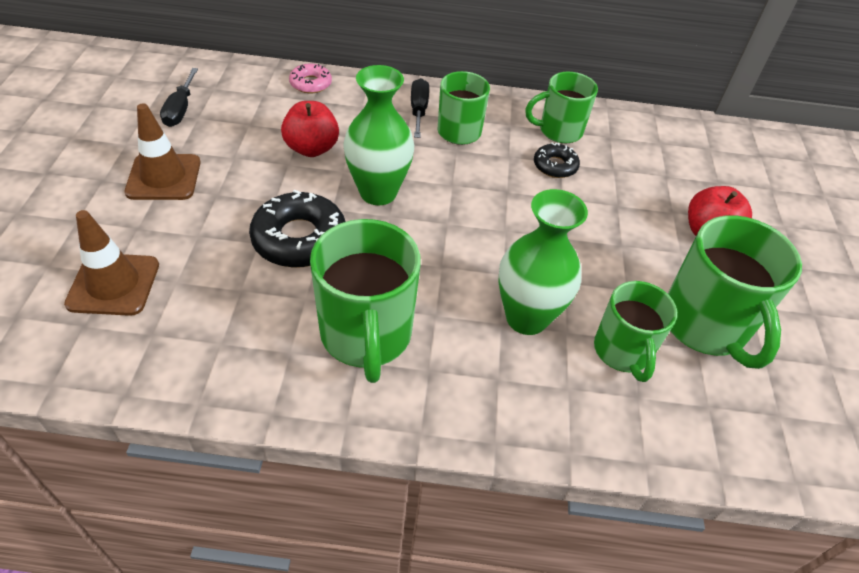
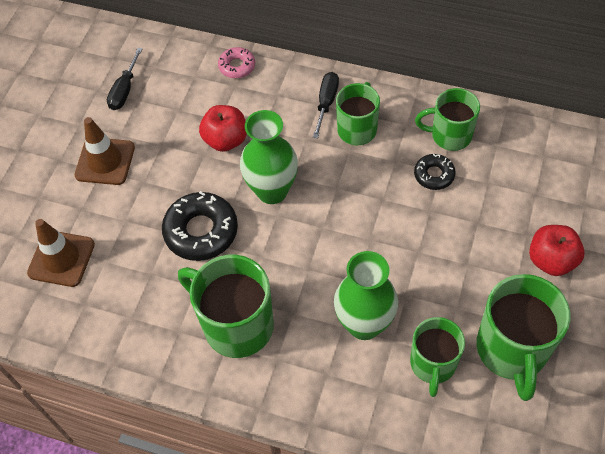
camera: 20 degrees right, 10 degrees up
green mug [310,219,421,383] -> green mug turned 120 degrees clockwise [178,255,274,358]

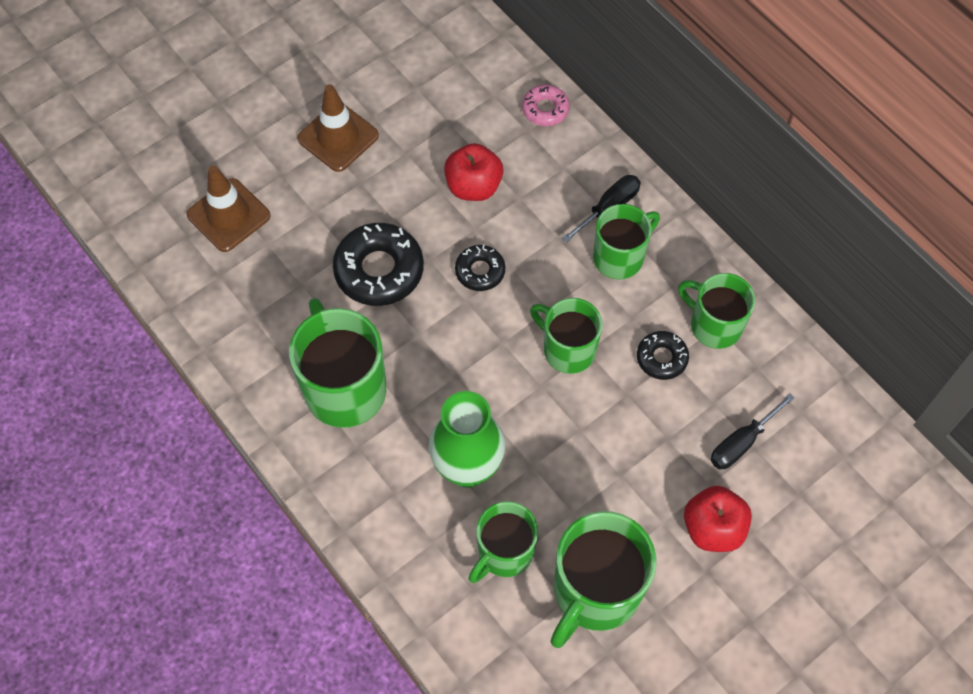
camera: 30 degrees right, 5 degrees up
black screwdriver [107,48,142,110] -> black screwdriver moved to [711,393,795,469]
green vase [240,110,298,204] -> black donut [455,244,505,291]
none -> green mug [530,298,602,374]

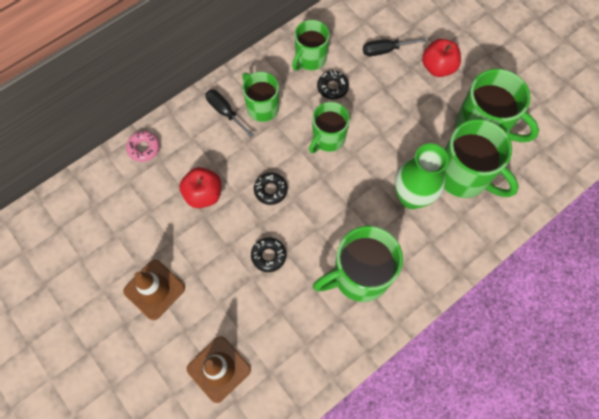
camera: 90 degrees left, 5 degrees up
black donut [333,223,424,306] -> black donut [251,237,286,272], size x0.56
green mug [469,501,538,583] -> green mug [443,119,519,198], size x1.55
black screwdriver [711,393,795,469] -> black screwdriver turned 120 degrees clockwise [363,38,426,56]

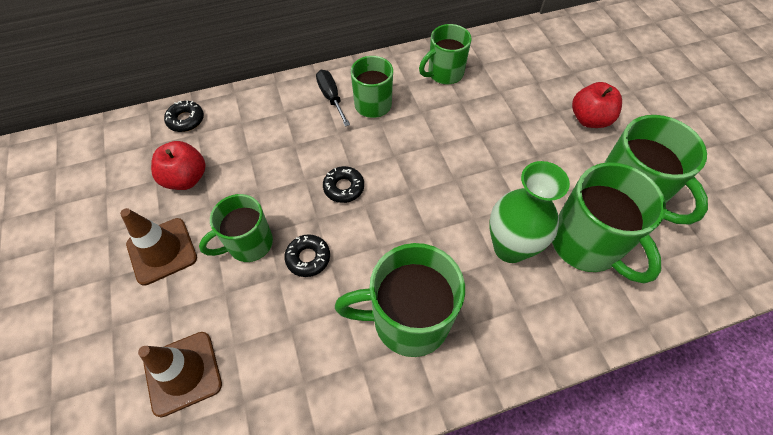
camera: 20 degrees right, 10 degrees down
pink donut [126,131,160,162] -> none
red apple [179,167,221,208] -> red apple moved to [151,141,206,190]
green mug [309,102,350,153] -> green mug moved to [199,194,273,262]
black donut [317,70,349,100] -> black donut moved to [164,101,204,132]
black screwdriver [363,38,426,56] -> none

